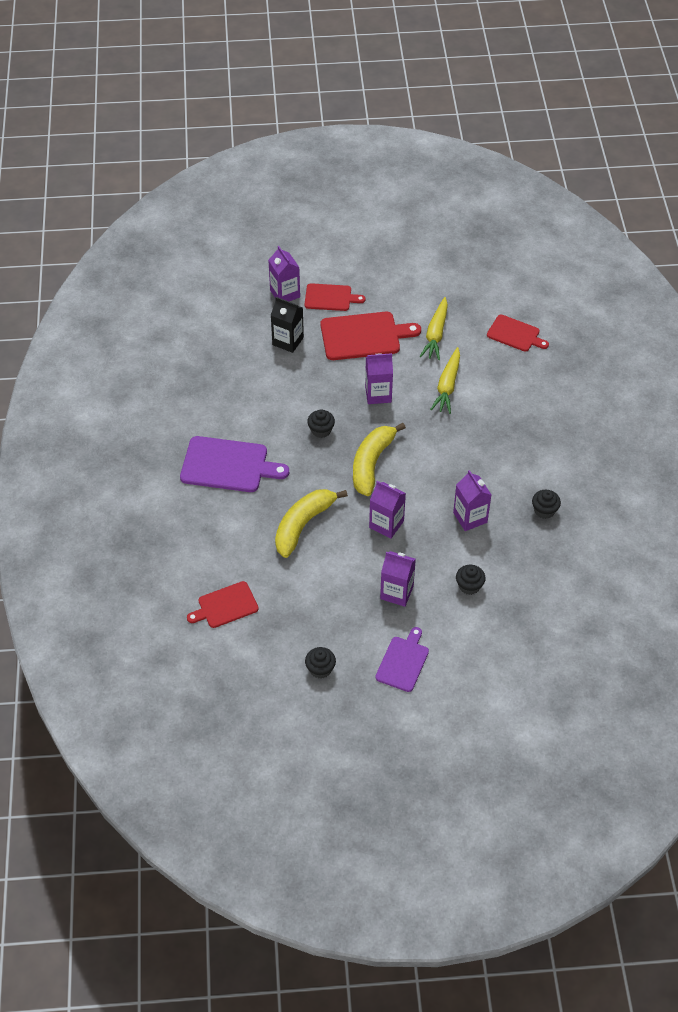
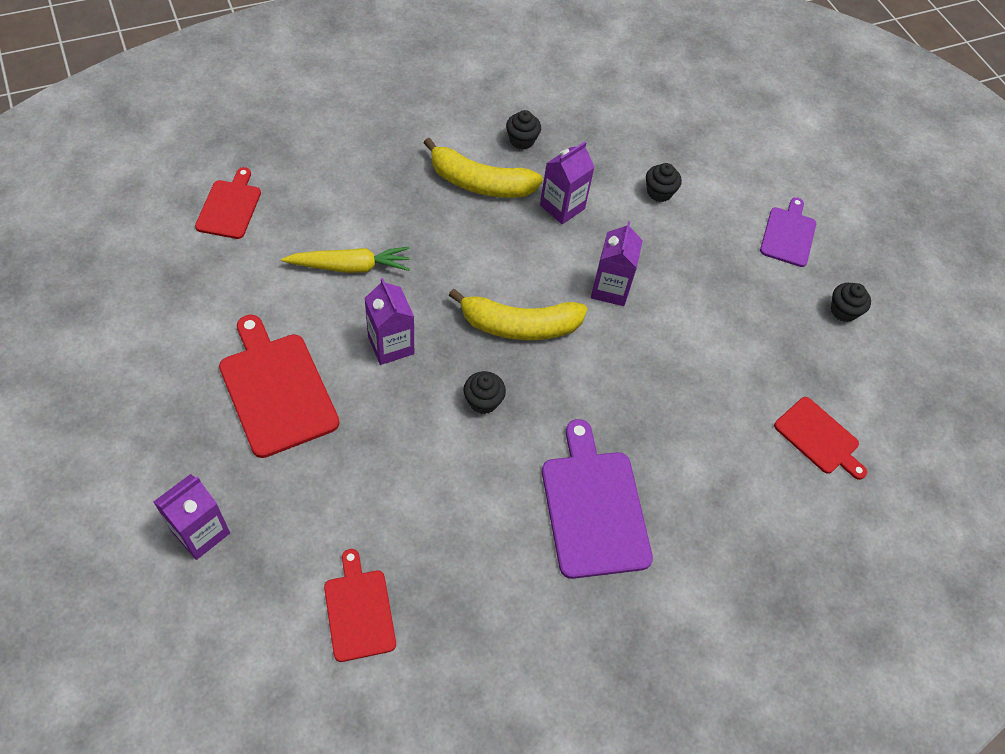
camera: 115 degrees left, 5 degrees up
black carton [271,297,304,353] -> none
yellow banana [275,489,348,558] -> yellow banana moved to [424,138,543,198]
red cutting board [305,283,365,311] -> red cutting board moved to [324,549,396,662]
purple cutting board [375,627,429,692] -> purple cutting board turned 105 degrees clockwise [760,197,816,267]
purple carton [380,551,416,607] -> none
yellow carrot [420,297,448,360] -> none

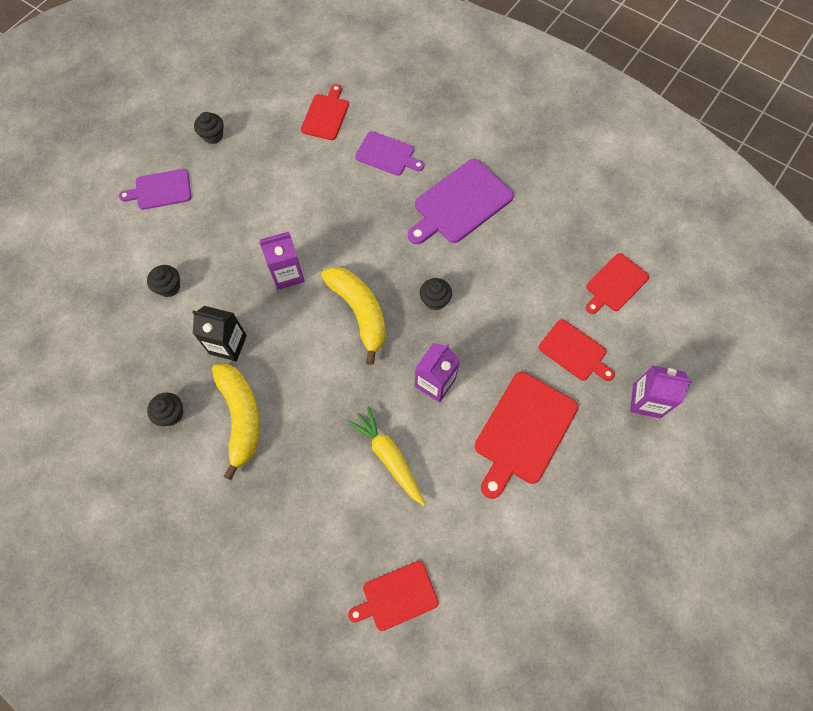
camera: 115 degrees left, 10 degrees up
purple carton [540,142,595,224] -> black carton [192,306,247,361]
none -> purple cutting board [355,131,424,176]
none -> red cutting board [539,319,615,381]

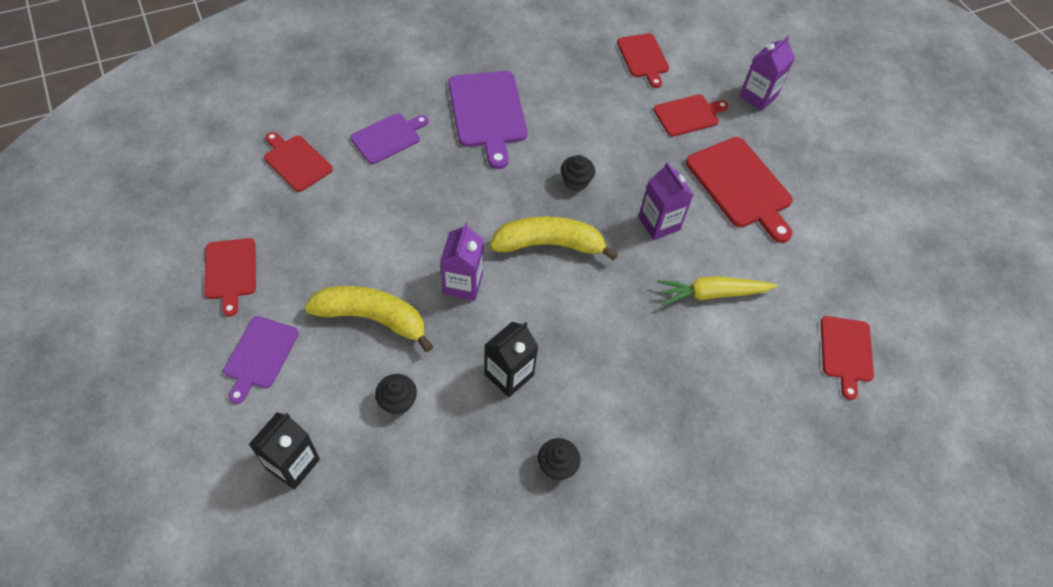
camera: 65 degrees left, 10 degrees down
black cupcake [194,112,223,144] -> red cutting board [204,238,256,317]
yellow banana [212,364,260,480] -> yellow banana moved to [304,286,433,352]
none -> black carton [248,412,320,489]

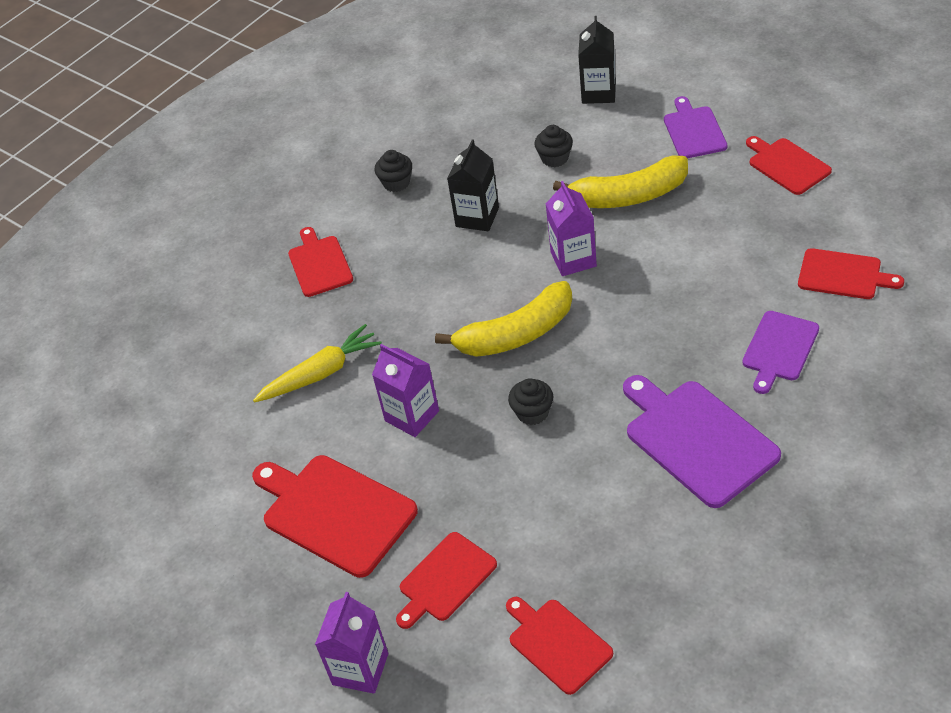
camera: 165 degrees right, 10 degrees down
red cutting board [821,316,874,400] -> red cutting board moved to [288,227,353,297]

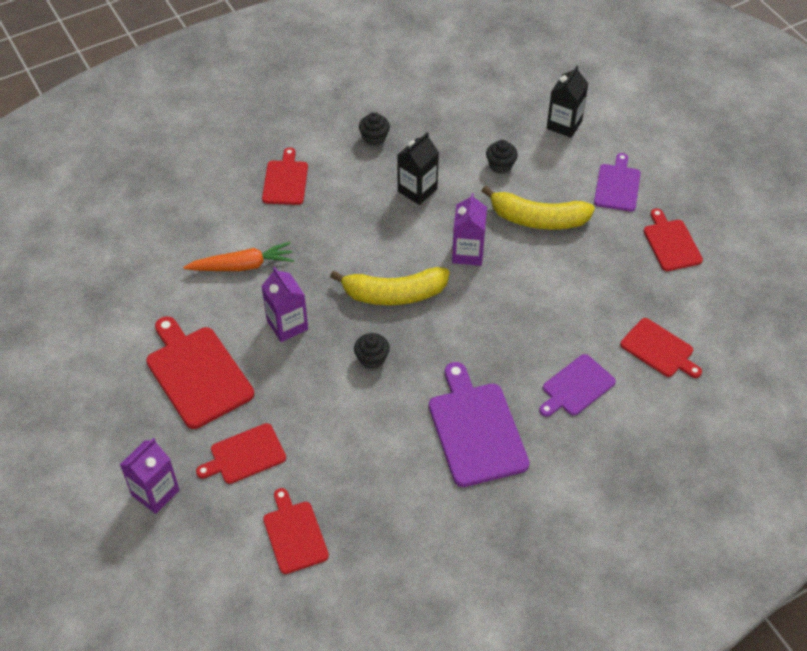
camera: 15 degrees right, 5 degrees up
yellow carrot [253,324,382,403] -> orange carrot [183,242,294,271]

